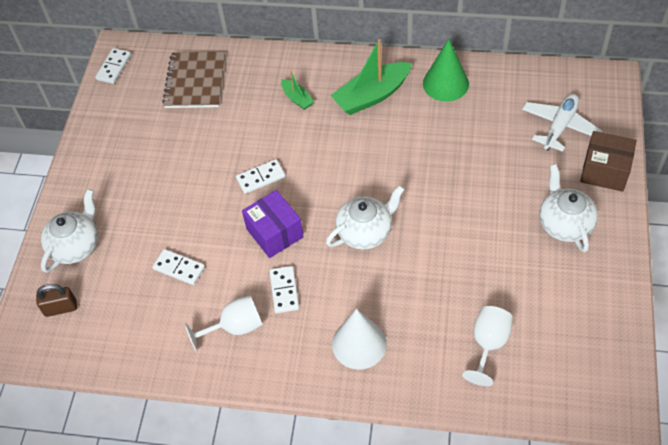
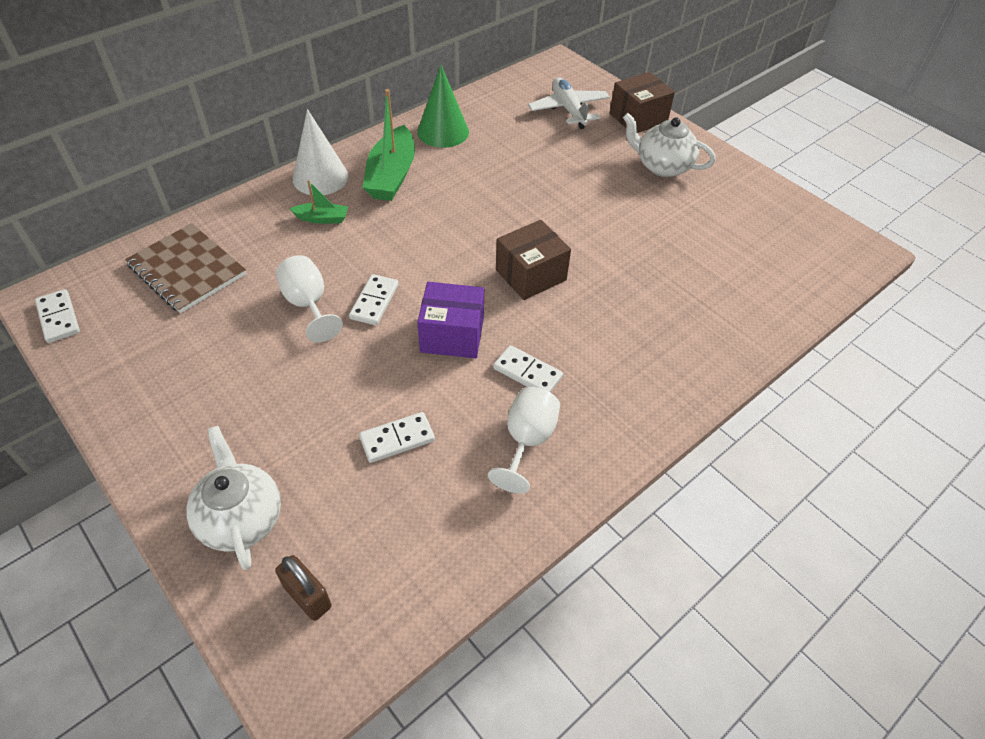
camera: 55 degrees left, 5 degrees down
brown padlock [36,284,77,317] -> brown padlock turned 75 degrees counterclockwise [275,555,332,621]
white teapot [326,185,405,249] -> brown box [496,220,571,300]
white cone [332,309,387,370] -> white cone moved to [293,109,349,195]
white goblet [462,306,513,386] -> white goblet moved to [276,255,343,343]

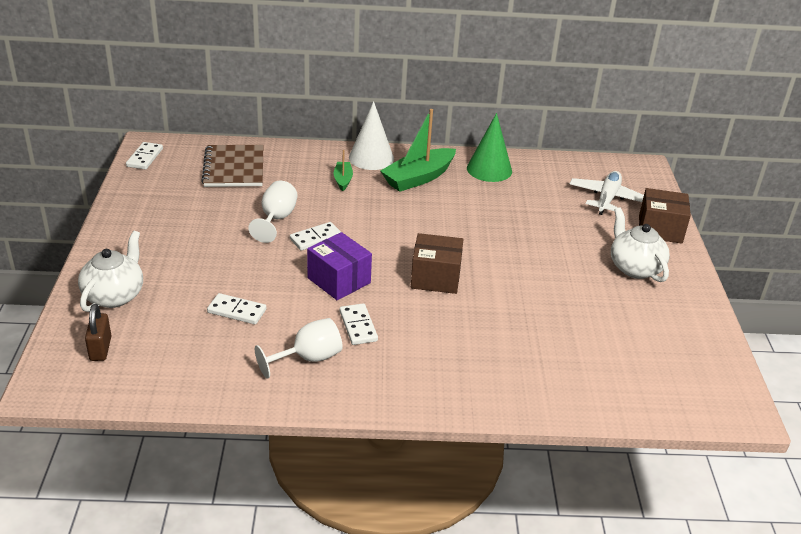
camera: 40 degrees right, 15 degrees down
green boat [290,180,348,224] -> green boat turned 135 degrees counterclockwise [334,150,353,191]

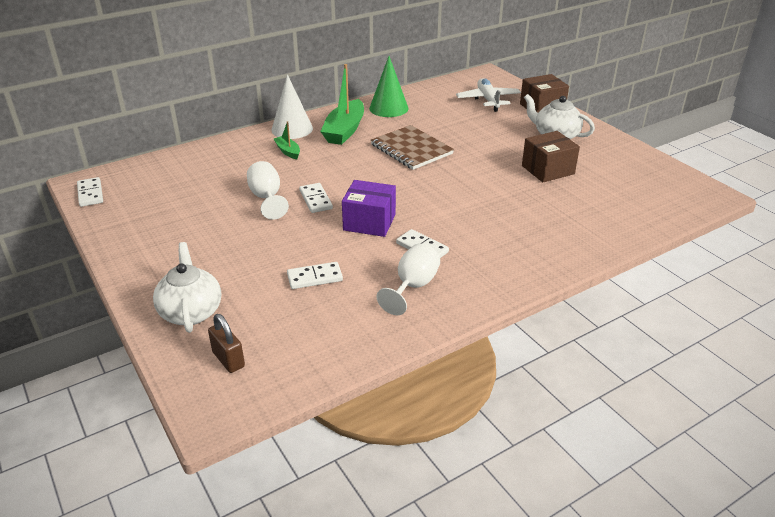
camera: 30 degrees left, 0 degrees up
brown notebook [201,145,263,187] -> brown notebook moved to [371,125,454,170]
white domino [290,222,341,250] -> white domino turned 45 degrees counterclockwise [299,183,333,213]
brown box [411,233,463,294] -> brown box moved to [522,131,580,182]

